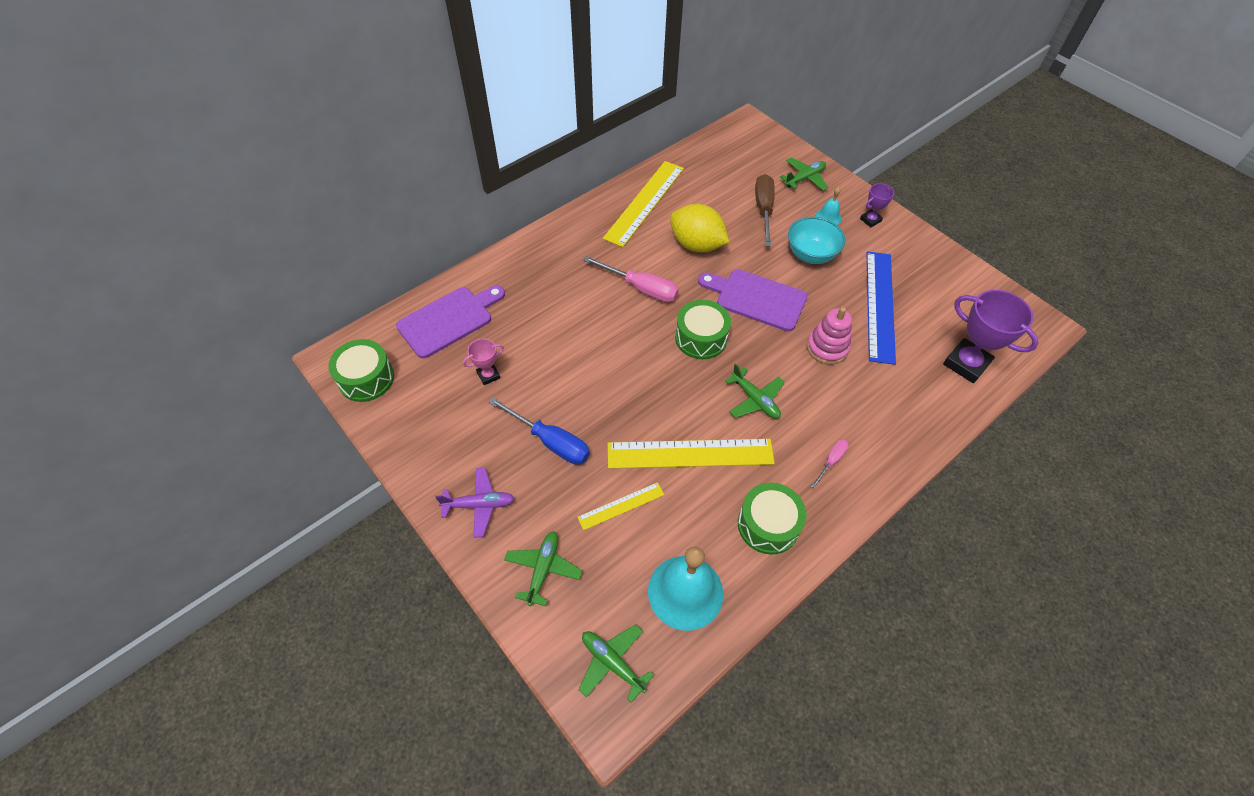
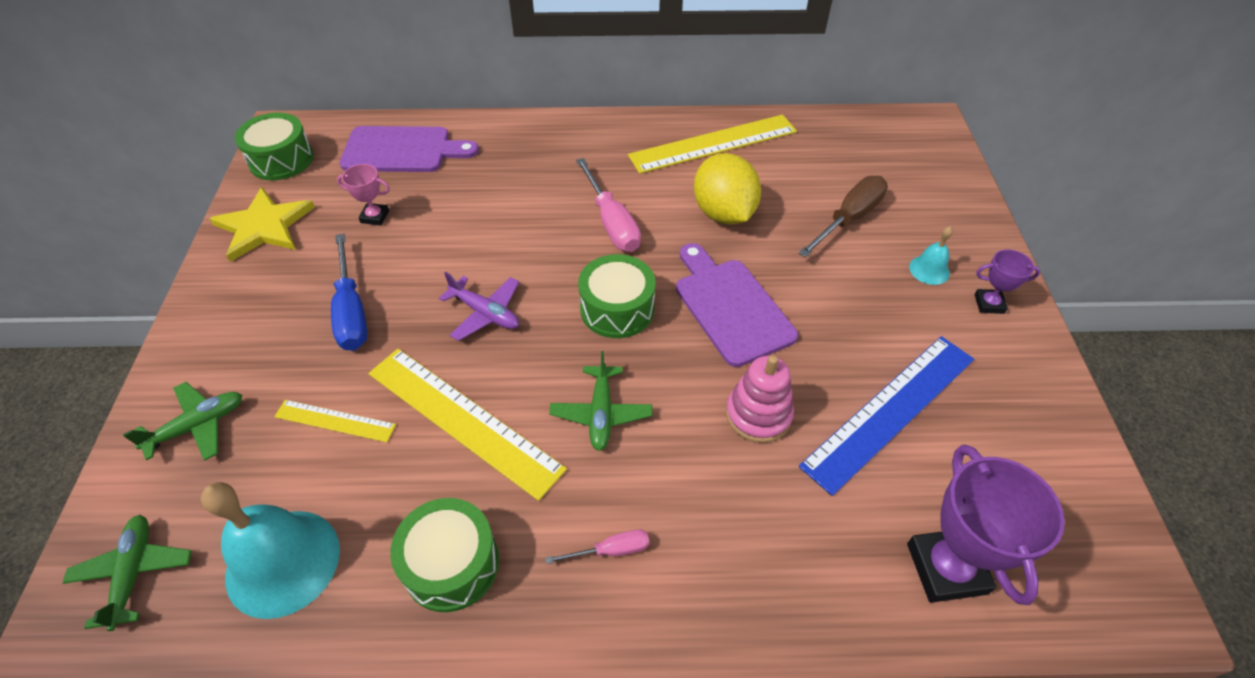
camera: 40 degrees right, 5 degrees down
purple plane [435,468,515,538] -> purple plane moved to [439,272,519,341]
green plane [780,157,828,191] -> none
turquoise bowl [788,217,845,264] -> none
none -> yellow star [210,187,315,262]

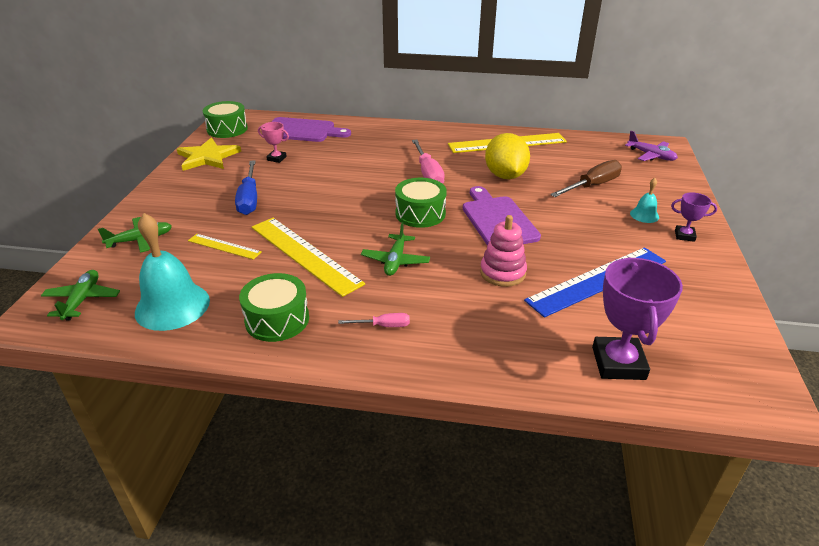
camera: 10 degrees right, 15 degrees down
purple plane [439,272,519,341] -> purple plane moved to [625,131,678,161]

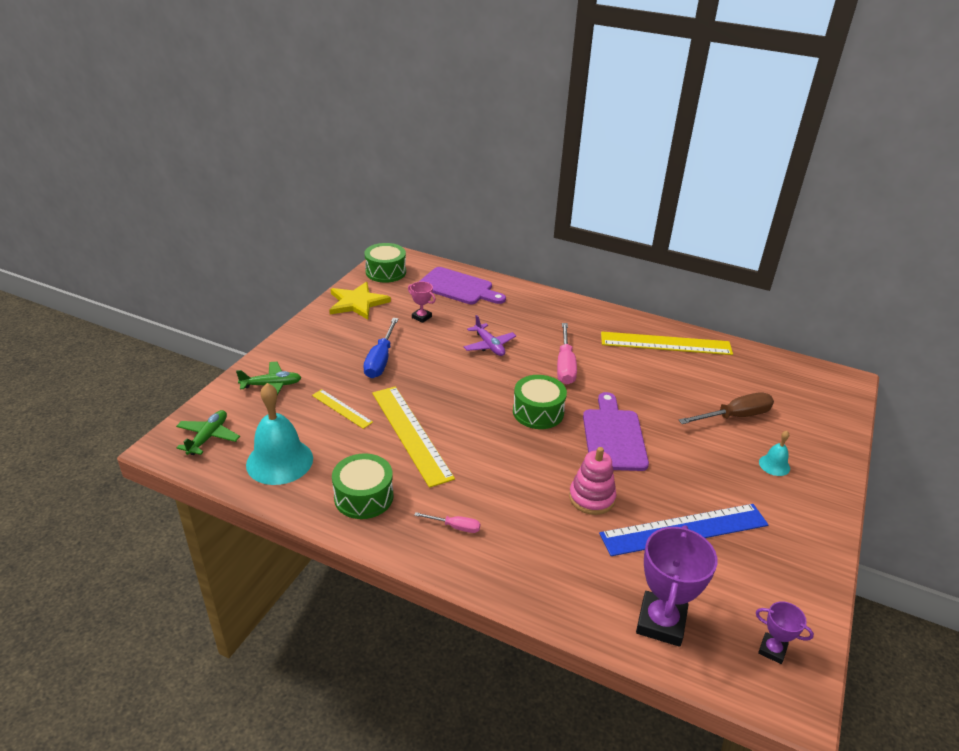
camera: 15 degrees right, 0 degrees up
green plane [361,222,430,276] -> none
yellow lemon [485,133,530,179] -> none
purple plane [625,131,678,161] -> purple plane moved to [464,315,516,356]
purple trophy [671,192,717,242] -> purple trophy moved to [756,601,814,664]

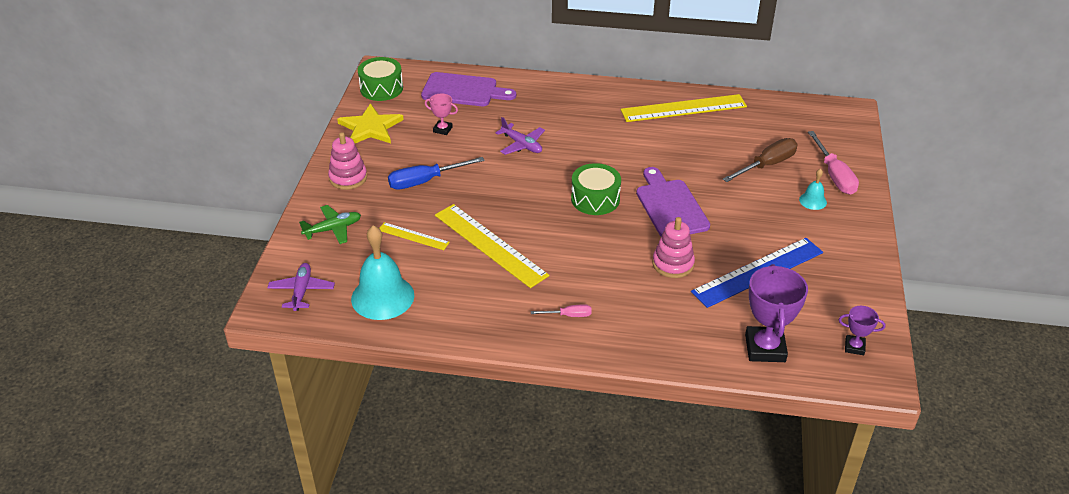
camera: 15 degrees left, 5 degrees up
green plane [176,410,240,455] -> purple plane [267,263,335,311]
green drum [332,453,393,519] -> none
blue screwdriver [363,318,399,378] -> blue screwdriver turned 75 degrees clockwise [388,157,485,190]
pink screwdriver [557,323,577,385] -> pink screwdriver moved to [808,131,859,195]
none -> pink stacking toy [328,132,367,190]

